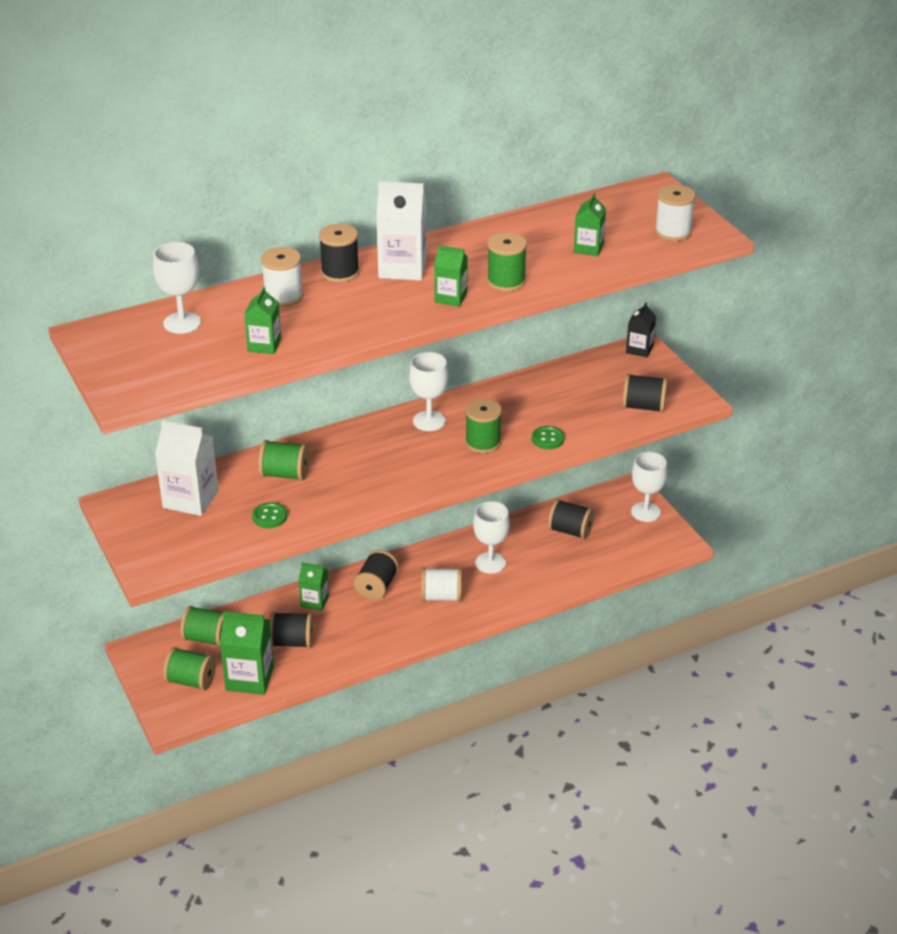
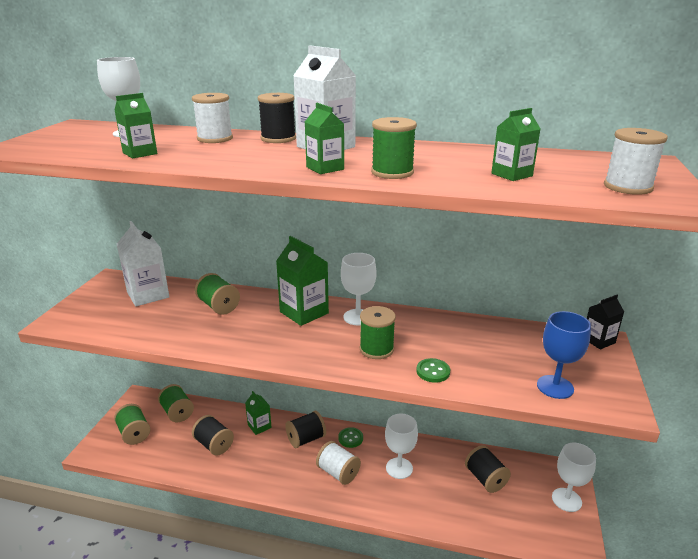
camera: 40 degrees right, 10 degrees down
green carton [220,611,274,695] -> green carton moved to [276,236,329,326]
green button [252,503,287,528] -> green button moved to [338,427,363,448]
black spool [622,374,668,413] -> blue goblet [537,311,591,399]

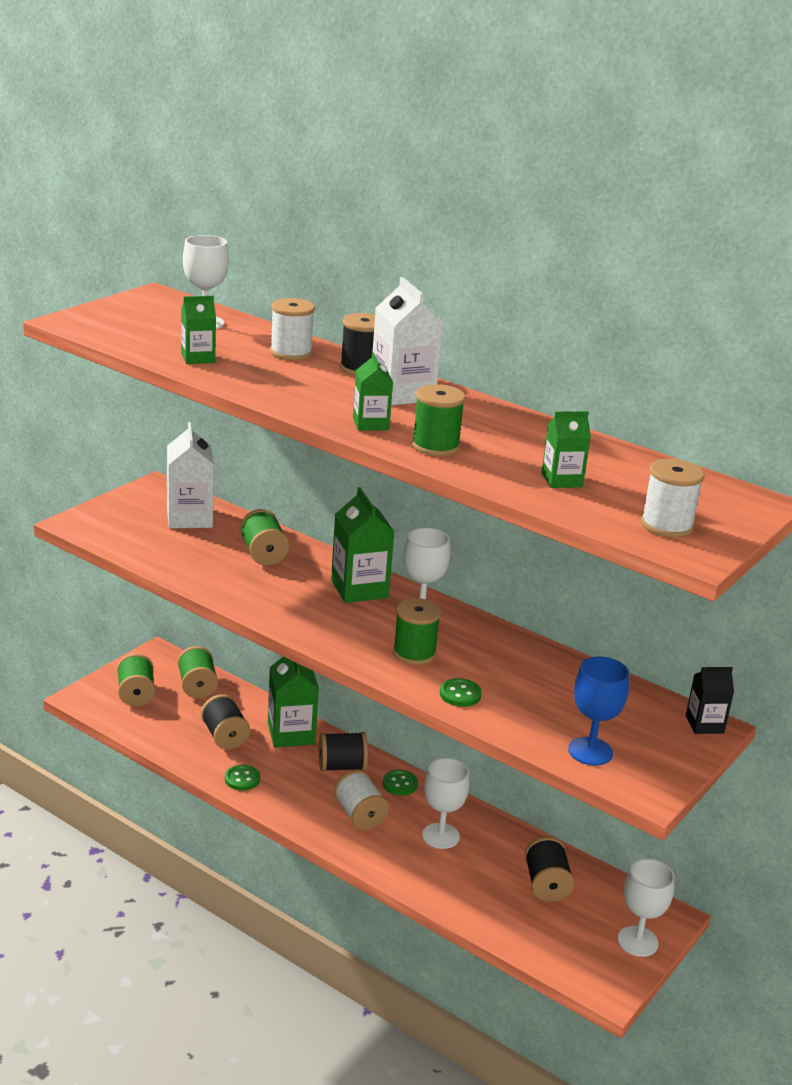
camera: 20 degrees right, 0 degrees up
green carton [245,391,272,435] -> green carton [268,657,319,748], size x1.69
none -> green button [225,765,260,791]

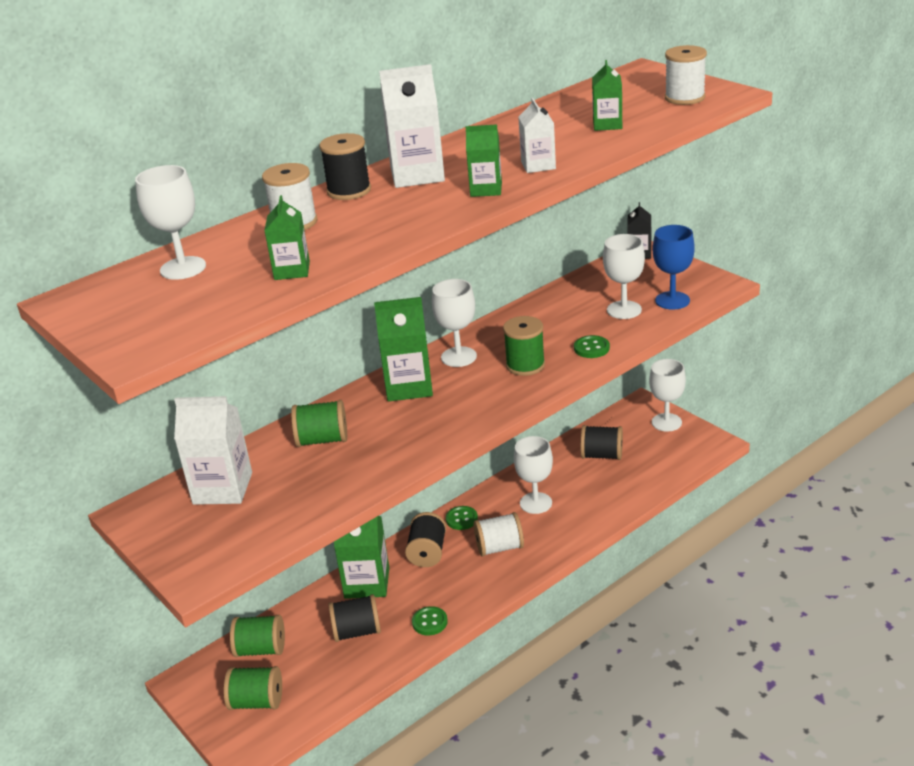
camera: 70 degrees left, 5 degrees up
green spool [412,384,466,456] -> white carton [519,98,556,173]
none -> white goblet [603,234,645,319]

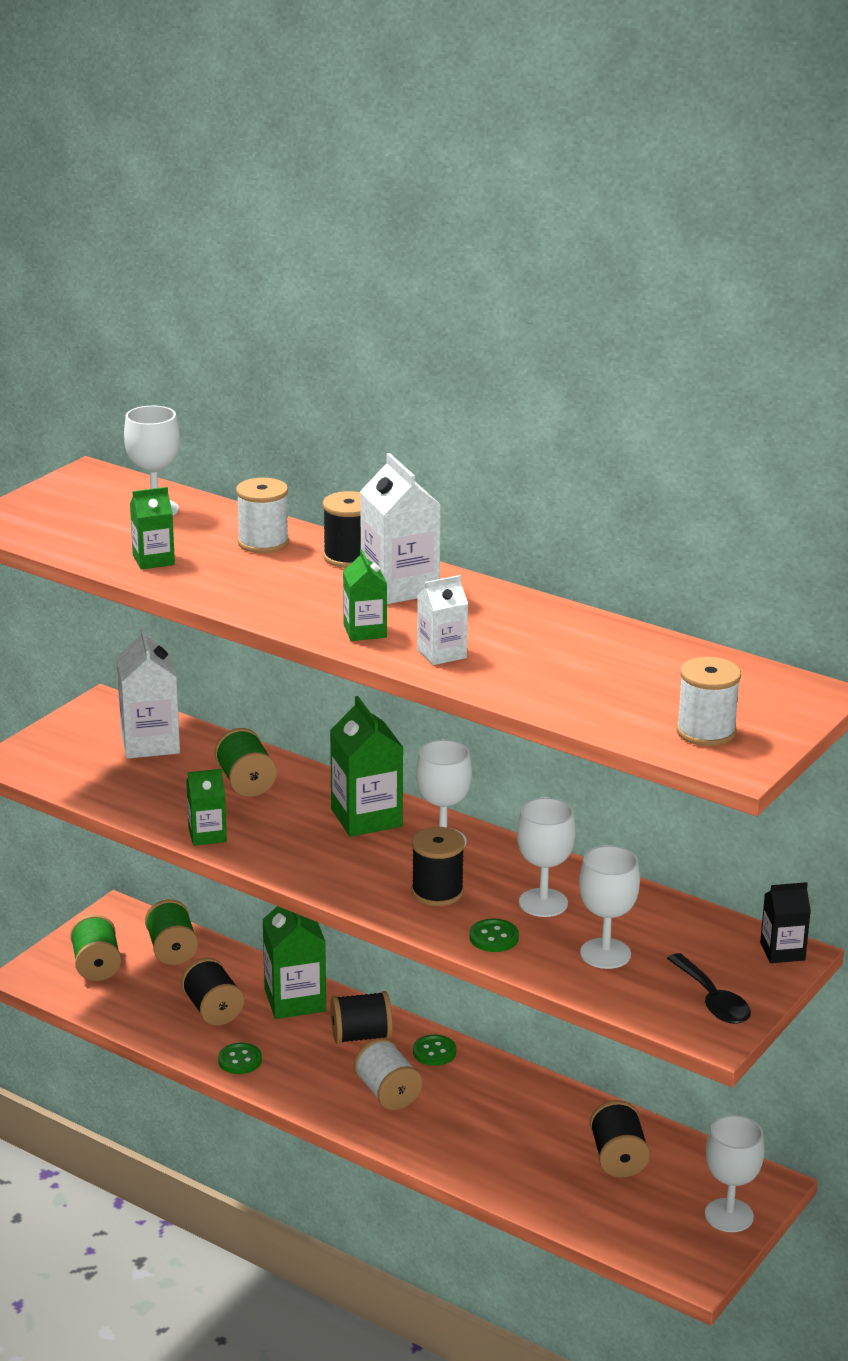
camera: 70 degrees right, 5 degrees down
green spool [503,316,545,376] -> black spool [411,827,465,906]
white goblet [514,436,553,514] -> white goblet moved to [517,798,576,917]
green carton [592,60,622,131] -> green carton moved to [186,769,227,846]
blue goblet [653,225,694,310] -> none
none -> black spoon [667,953,751,1024]

